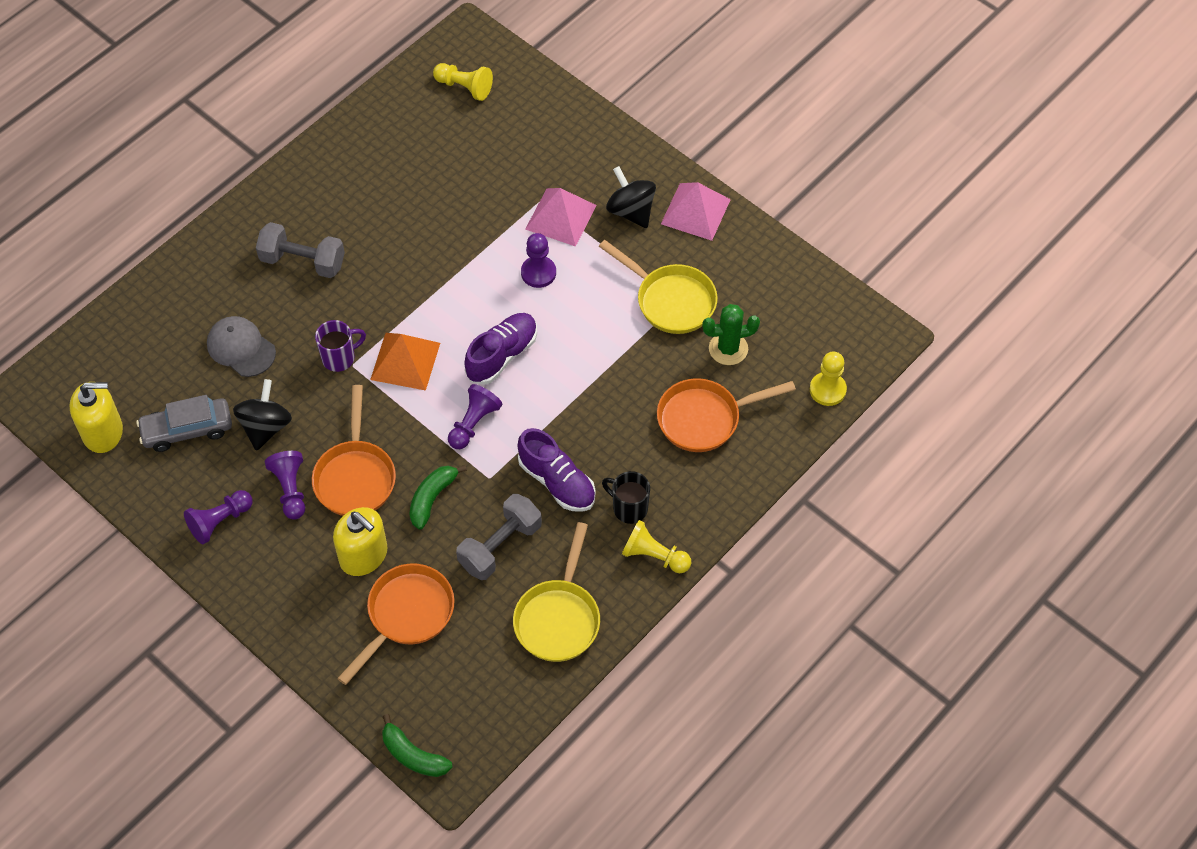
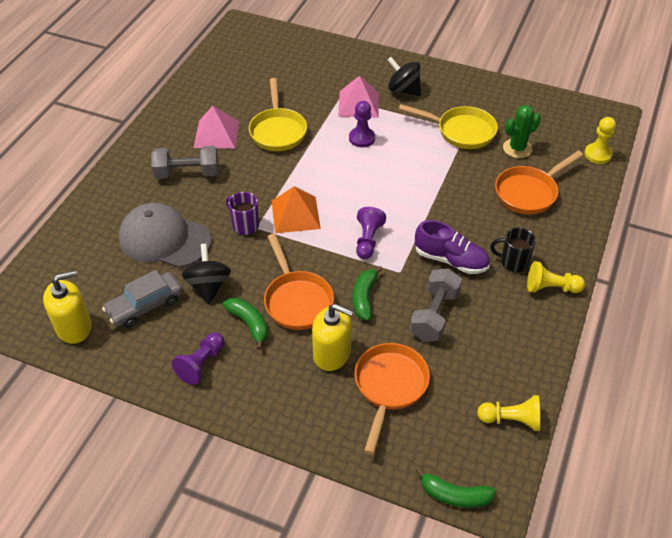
camera: 20 degrees left, 10 degrees down
grey cap [207,316,276,377] -> grey cap [119,203,212,268], size x1.55
purple pawn [265,451,305,520] -> green banana [223,298,268,350]
purple mug [315,320,366,372] -> purple mug turned 90 degrees counterclockwise [226,192,259,235]
yellow pawn [433,63,493,101] -> yellow pawn moved to [477,395,540,431]
purple shoe [464,313,537,385] -> none
yellow pan [513,522,600,662] -> yellow pan moved to [249,78,307,151]
pink pyramid [661,182,731,241] -> pink pyramid moved to [194,106,240,149]

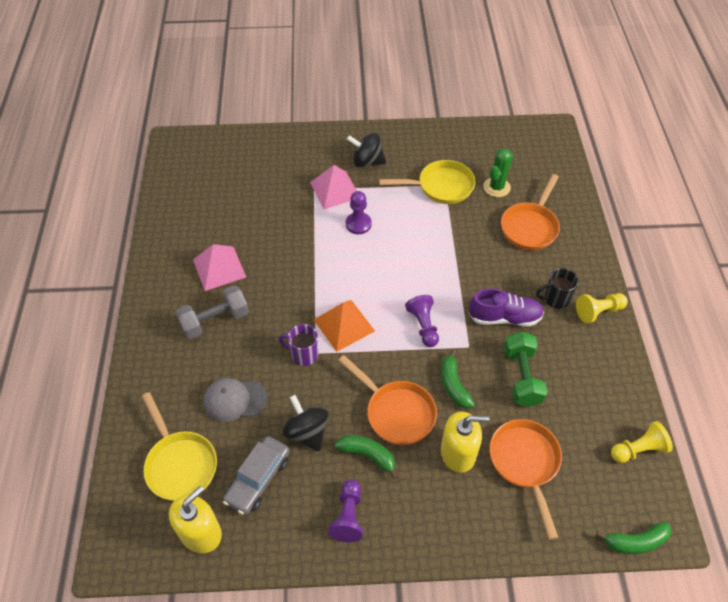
camera: 25 degrees left, 5 degrees up
grey cap [119,203,212,268] -> grey cap [203,378,267,422], size x0.64
yellow pan [249,78,307,151] -> yellow pan moved to [141,392,217,501]
grey dumbbell [410,268,462,341] -> green dumbbell [504,331,548,407]
yellow pawn [584,117,616,164] -> none

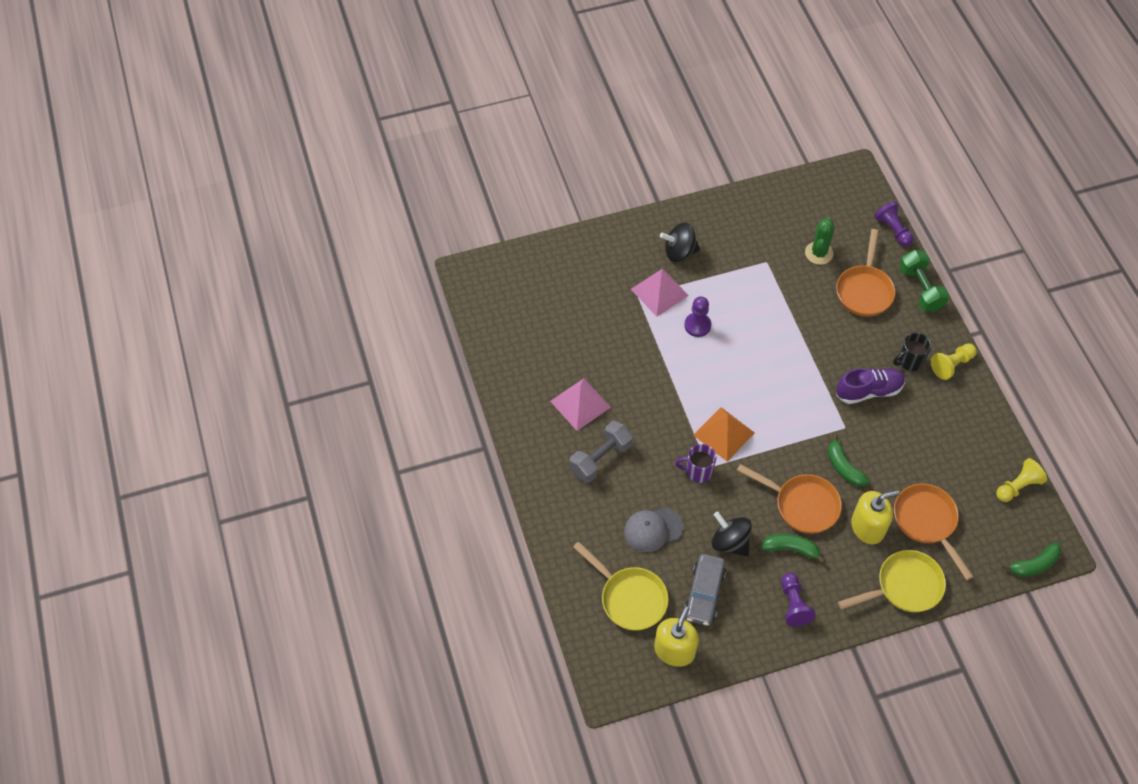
camera: 15 degrees left, 5 degrees up
yellow pan [379,160,476,204] -> yellow pan moved to [838,550,946,612]
purple pawn [405,295,439,347] -> purple pawn moved to [874,201,913,246]
green dumbbell [504,331,548,407] -> green dumbbell moved to [899,250,950,312]

